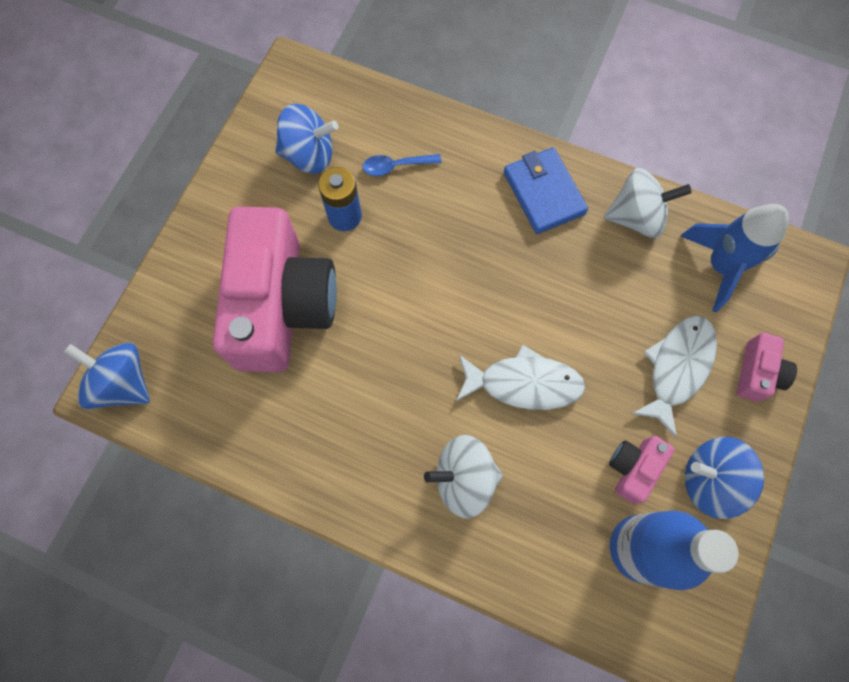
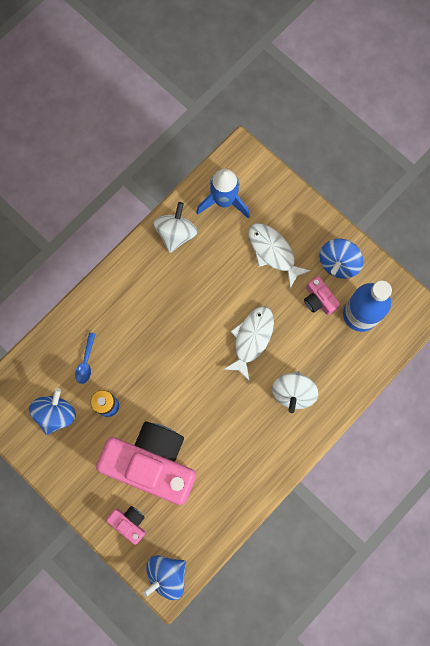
camera: 70 degrees left, 5 degrees up
blue wallet [504,148,588,234] -> none
pink camera [737,333,797,402] -> pink camera moved to [106,506,146,545]

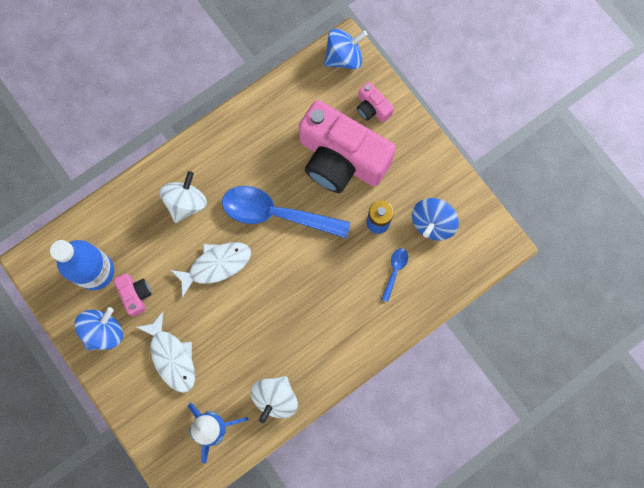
camera: 170 degrees left, 0 degrees up
white fish [223,306,274,380] -> white fish turned 150 degrees counterclockwise [170,242,251,298]
none -> blue spoon [222,186,350,238]

